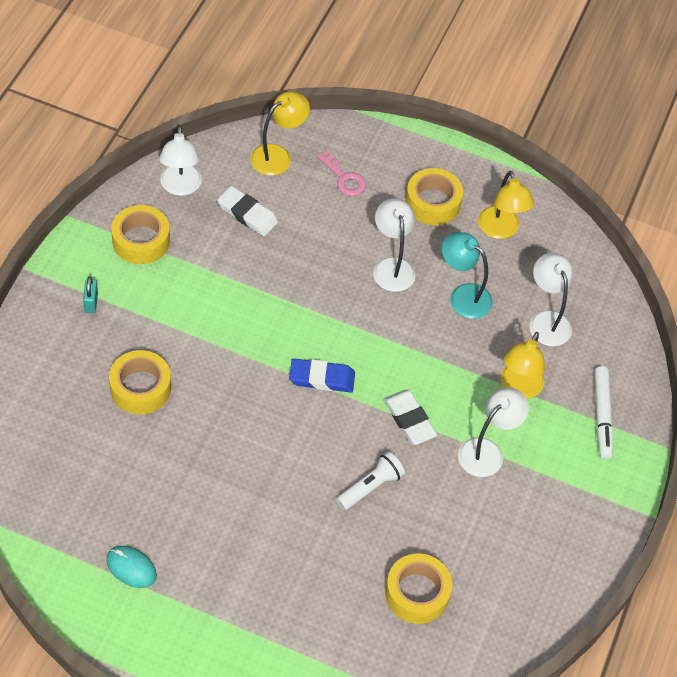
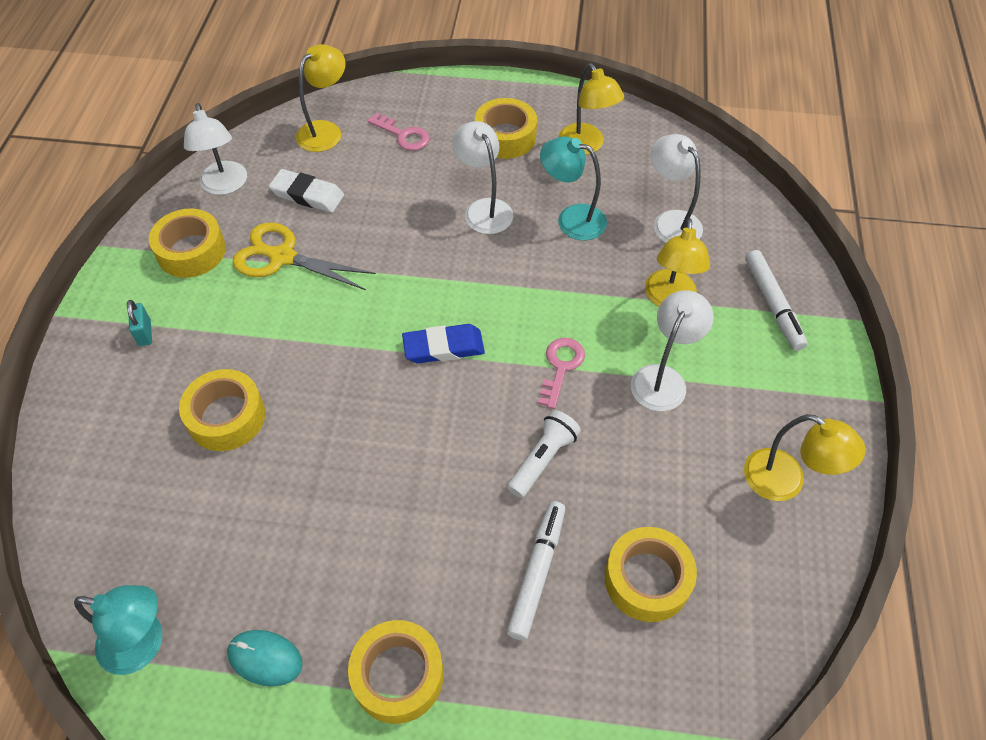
camera: 10 degrees left, 0 degrees up
white eraser [384,390,437,445] -> pink key [538,338,585,409]
none -> turquoise lamp [74,585,162,675]
none -> yellow scissors [233,223,376,290]
none -> yellow tape [348,620,444,724]
none -> white marker [507,501,565,641]
none -> yellow lamp [744,414,866,501]

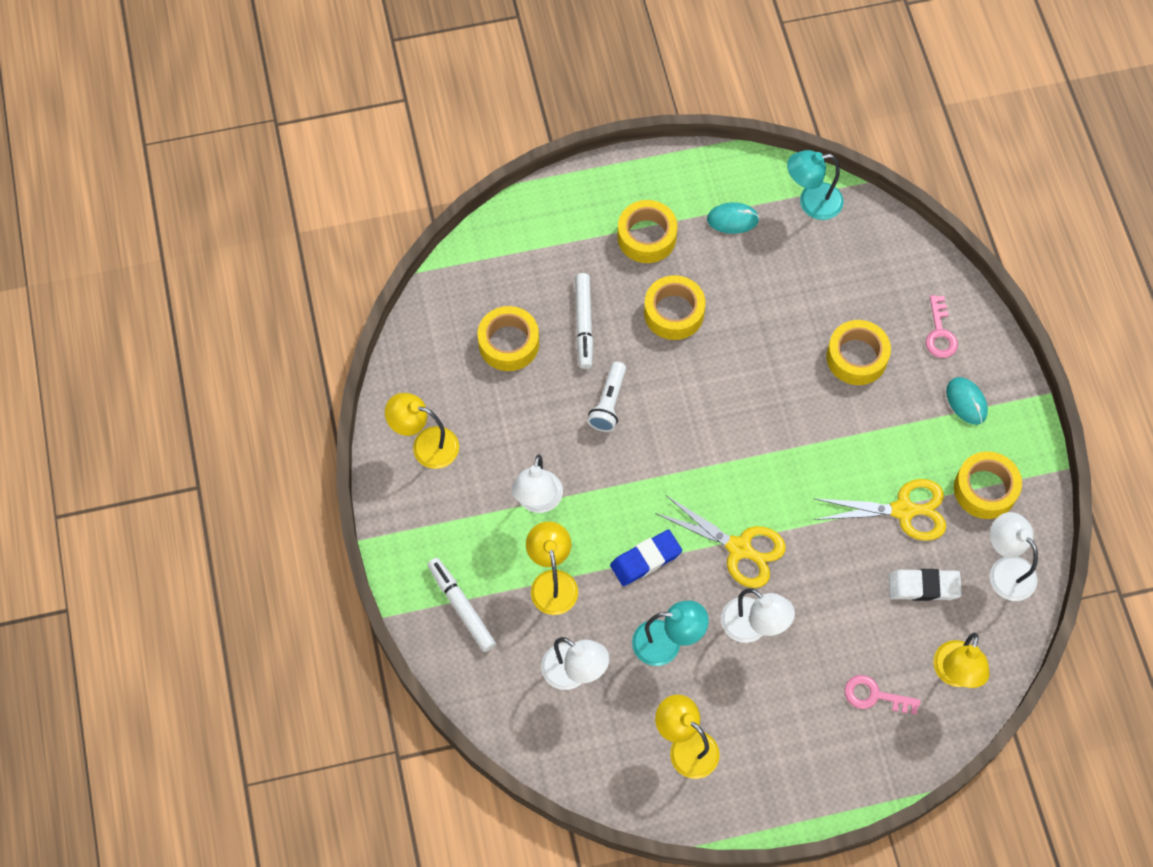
camera: 160 degrees right, 10 degrees up
turquoise padlock [127,300,152,346] -> turquoise mouse [946,377,988,425]
blue eraser [402,324,485,364] -> blue eraser moved to [610,529,682,586]
yellow tape [475,98,537,159] -> yellow tape moved to [644,275,706,340]
pink key [538,338,585,409] -> pink key moved to [926,295,958,358]
none -> yellow scissors [655,495,786,588]

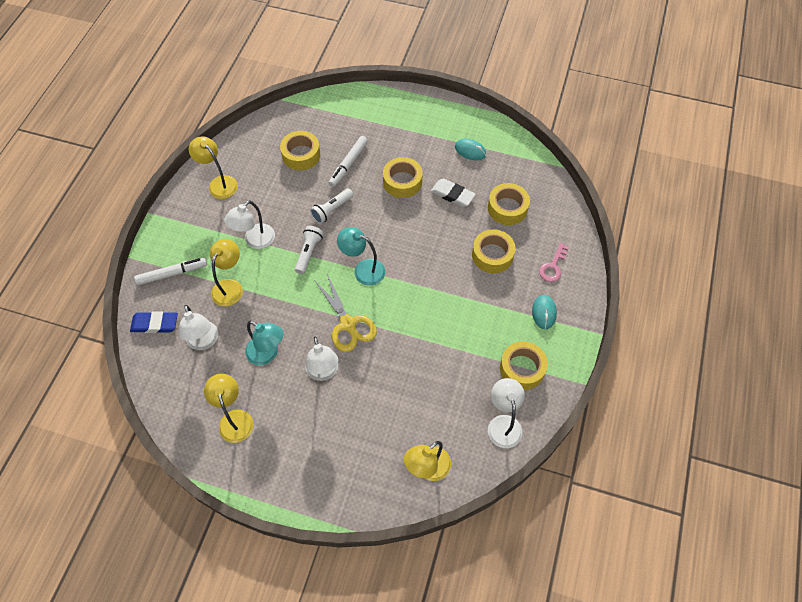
camera: 30 degrees right, 5 degrees down
white marker [427,558,496,652] -> white marker turned 75 degrees clockwise [134,258,207,285]
blue eraser [610,529,682,586] -> blue eraser moved to [130,311,178,333]
yellow tape [617,200,678,263] -> yellow tape moved to [488,183,530,225]
turquoise lamp [787,150,844,220] -> turquoise lamp moved to [337,228,385,286]
yellow scissors [813,479,946,541] -> none
pink key [845,675,921,715] -> none
white eraser [889,569,962,601] -> white eraser moved to [431,179,476,207]
none -> white flashlight [295,226,324,274]

